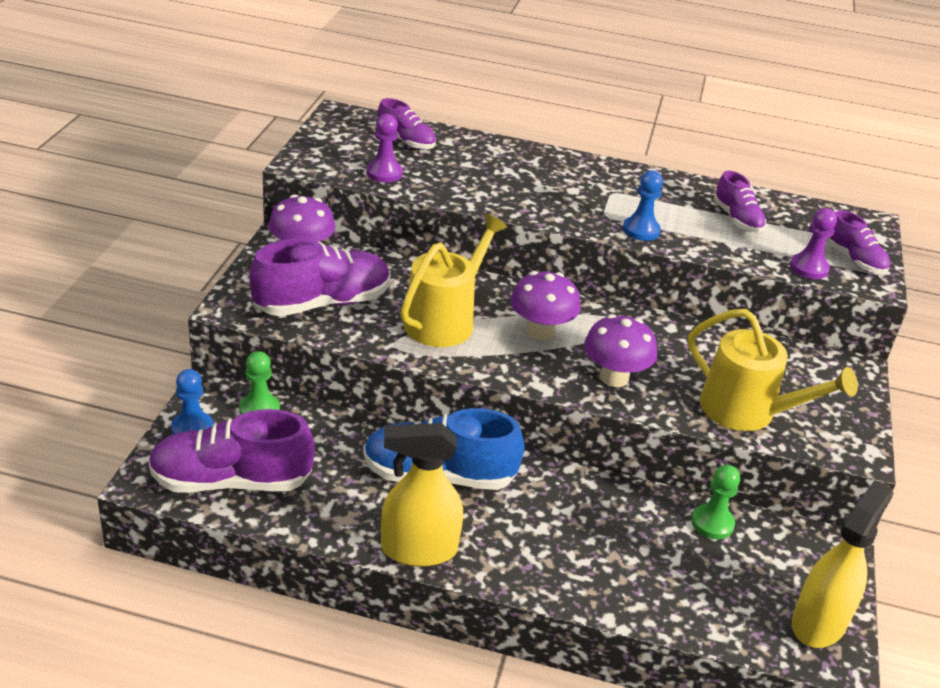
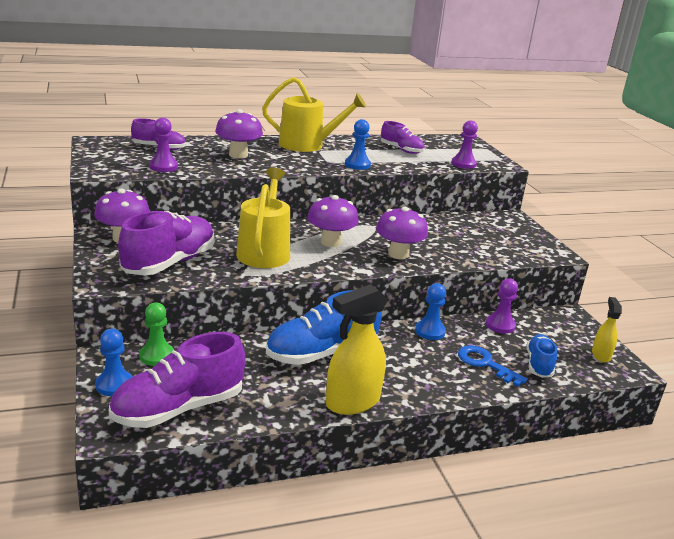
camera: 30 degrees left, 10 degrees down
yellow watering can [688,309,858,431] -> yellow watering can moved to [262,77,366,152]
green pawn [691,465,740,539] -> purple pawn [486,278,518,334]
yellow spray bottle [792,480,893,648] -> yellow spray bottle [592,297,622,363], size x0.54
purple shoe [826,210,890,274] -> none
none -> purple mushroom [215,109,263,159]
none -> blue pawn [415,283,446,340]
none -> blue key [458,345,528,387]
none -> blue shoe [526,334,557,378]

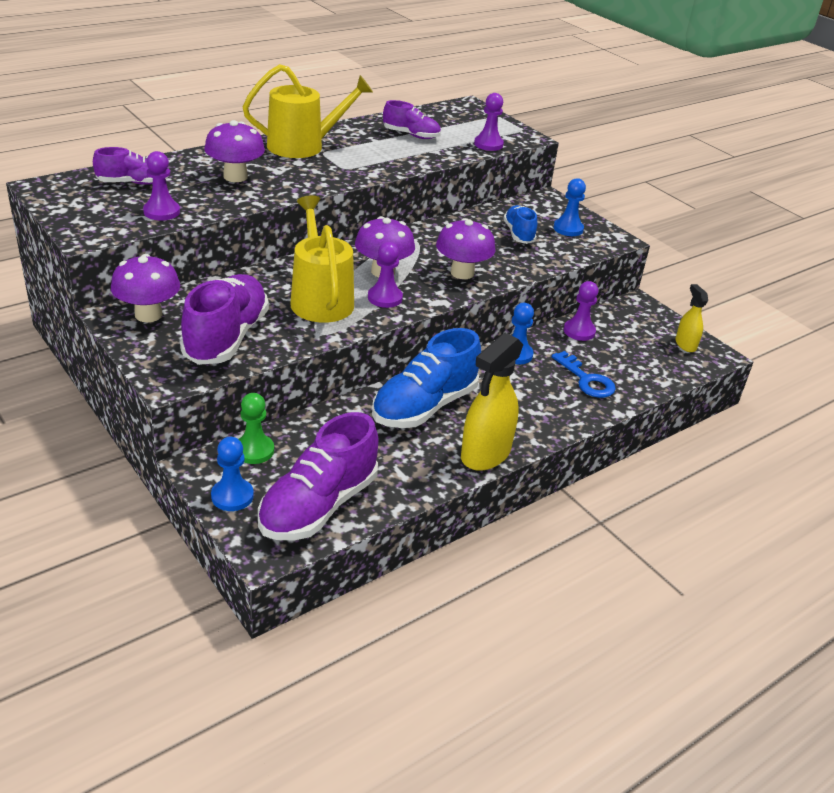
camera: 20 degrees left, 10 degrees up
blue pawn [345,119,371,170] -> blue pawn moved to [553,178,586,236]
blue key [458,345,528,387] -> blue key turned 150 degrees counterclockwise [552,351,616,398]
blue shoe [526,334,557,378] -> blue shoe moved to [503,205,537,244]
none -> purple pawn [368,242,403,308]

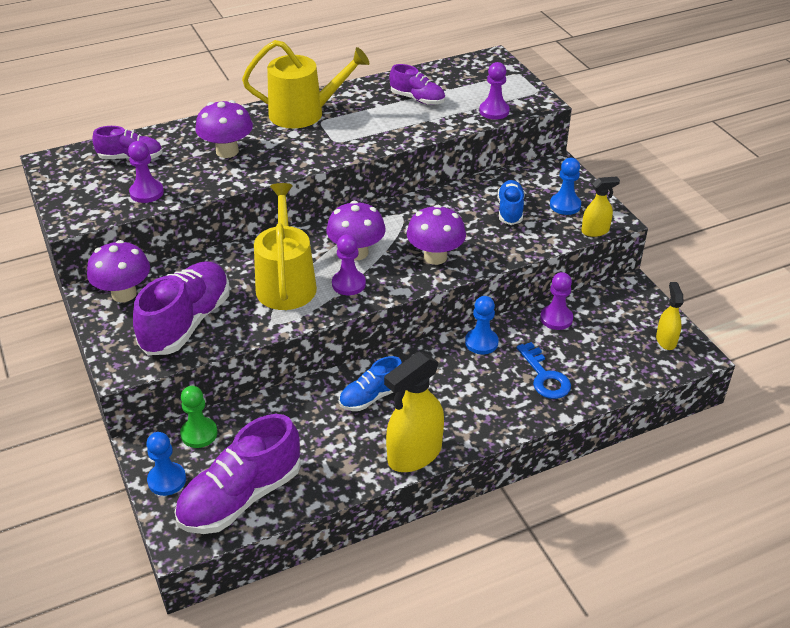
camera: 15 degrees right, 5 degrees up
blue shoe [372,328,481,428] -> blue shoe [339,356,402,411], size x0.56
none -> yellow spray bottle [582,176,620,237]

